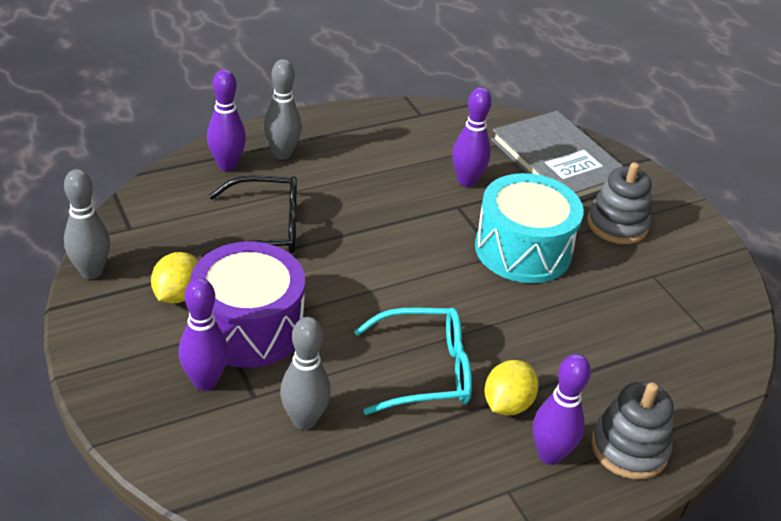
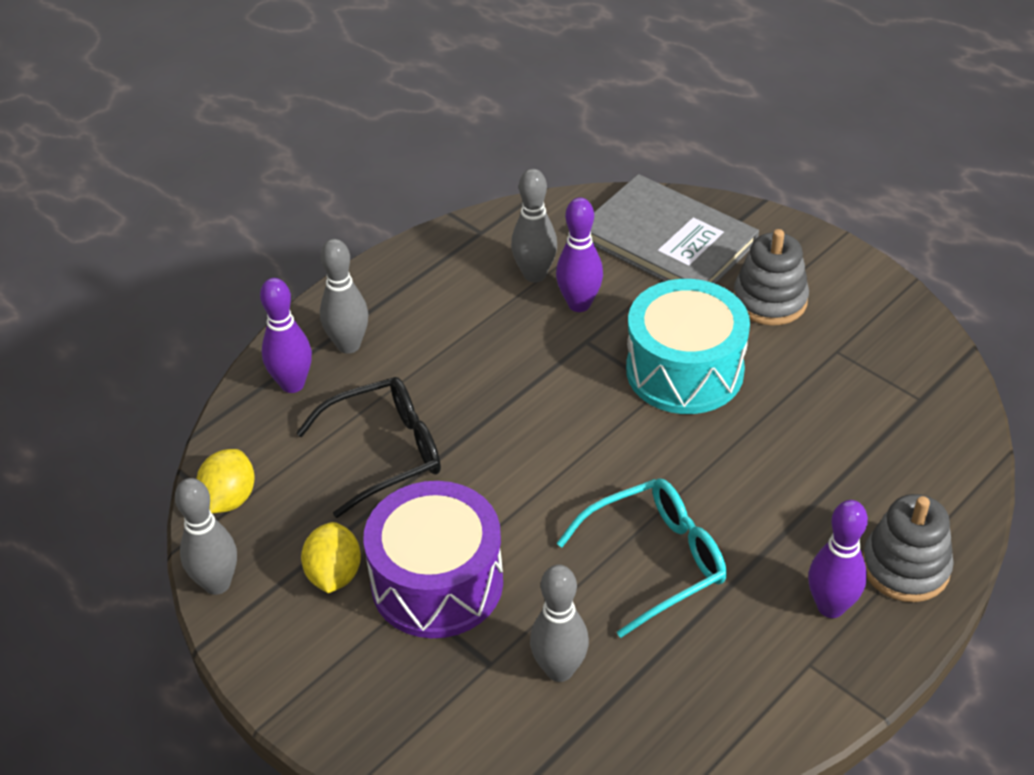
camera: 15 degrees left, 5 degrees up
purple bowling pin [179,278,228,391] -> none
yellow lemon [484,360,538,416] -> yellow lemon moved to [197,449,254,513]
none -> grey bowling pin [511,169,557,283]

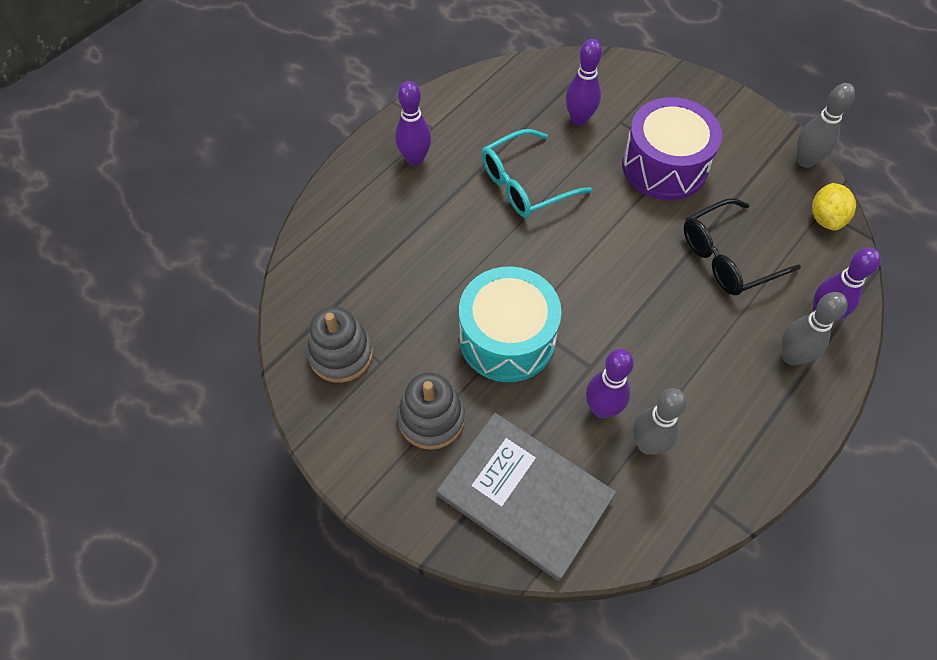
camera: 175 degrees right, 15 degrees up
yellow lemon [301,522,361,593] -> none
grey bowling pin [530,565,589,682] -> purple bowling pin [566,39,602,125]
grey stacking toy [863,494,954,602] -> grey stacking toy moved to [307,307,373,383]

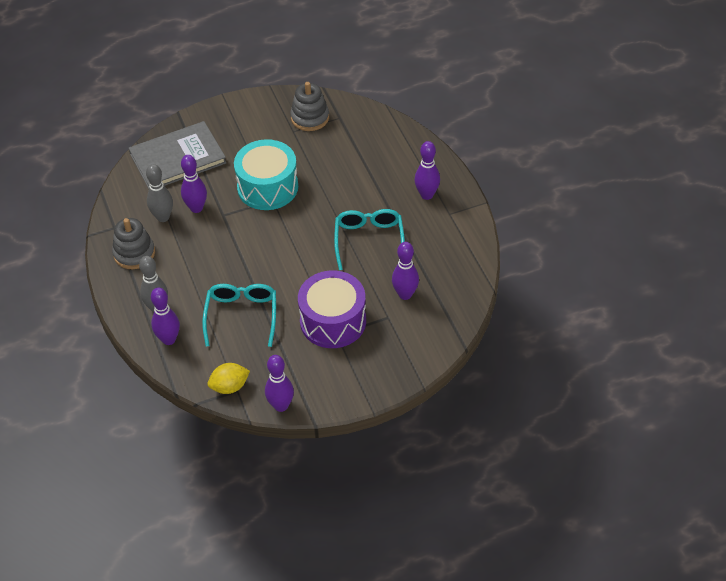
camera: 120 degrees right, 10 degrees down
grey stacking toy [397,372,465,450] -> grey stacking toy moved to [112,218,155,269]
black glasses [684,198,801,295] -> turquoise glasses [202,284,276,347]
grey bowling pin [797,83,855,168] -> purple bowling pin [265,355,294,412]
yellow lemon [812,183,856,230] -> yellow lemon turned 60 degrees counterclockwise [208,363,250,394]

